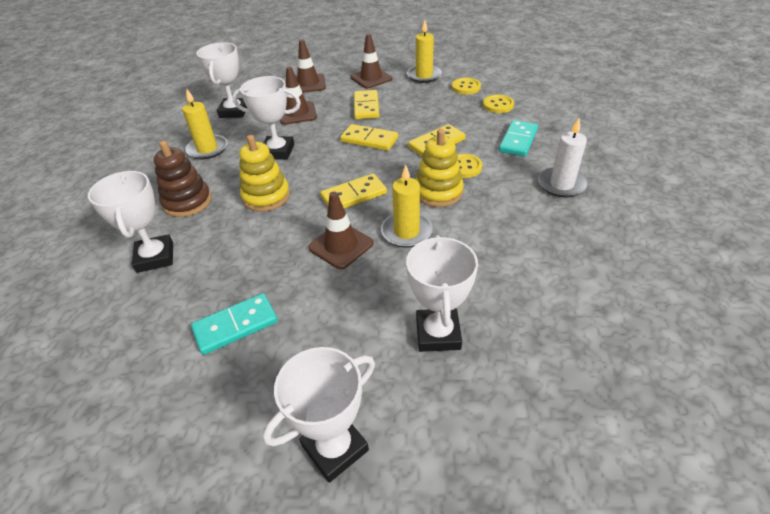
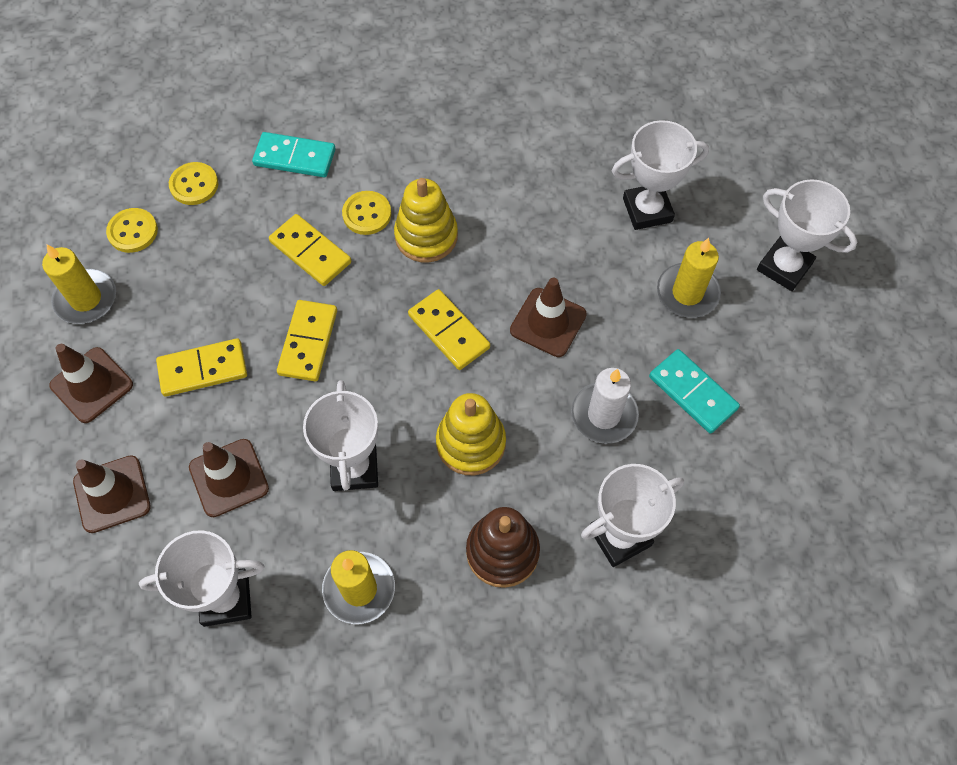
camera: 105 degrees left, 20 degrees up
yellow candle [381,164,433,248] -> yellow candle moved to [657,238,721,318]
white candle [538,118,588,198] -> white candle moved to [571,368,639,444]

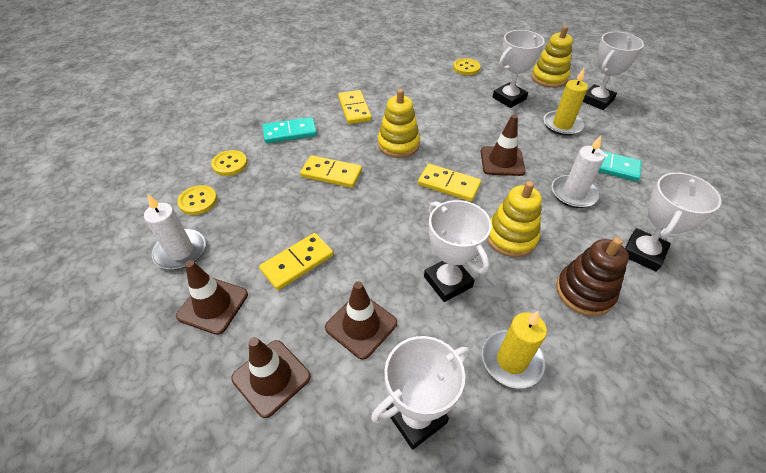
camera: 25 degrees left, 15 degrees down
yellow candle [42,245,116,324] -> white candle [144,194,206,270]
yellow domino [277,300,337,381] -> yellow domino moved to [338,90,372,124]
yellow button [342,191,391,235] -> yellow button moved to [453,58,480,75]
white trophy [757,179,857,291] -> white trophy turned 60 degrees counterclockwise [583,32,644,110]
none -> yellow stacking toy [532,26,573,88]

